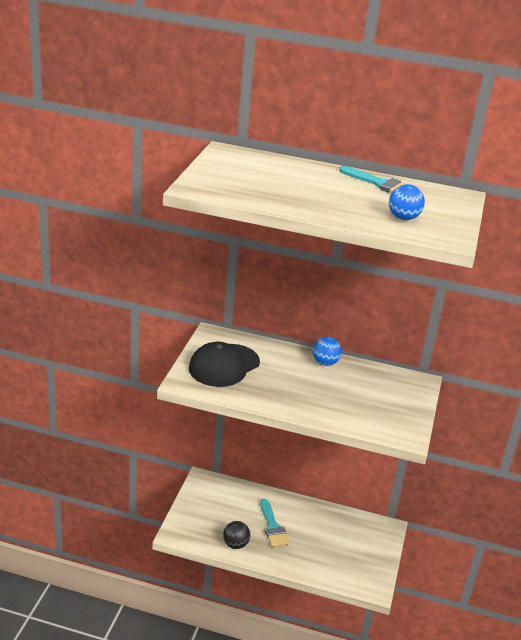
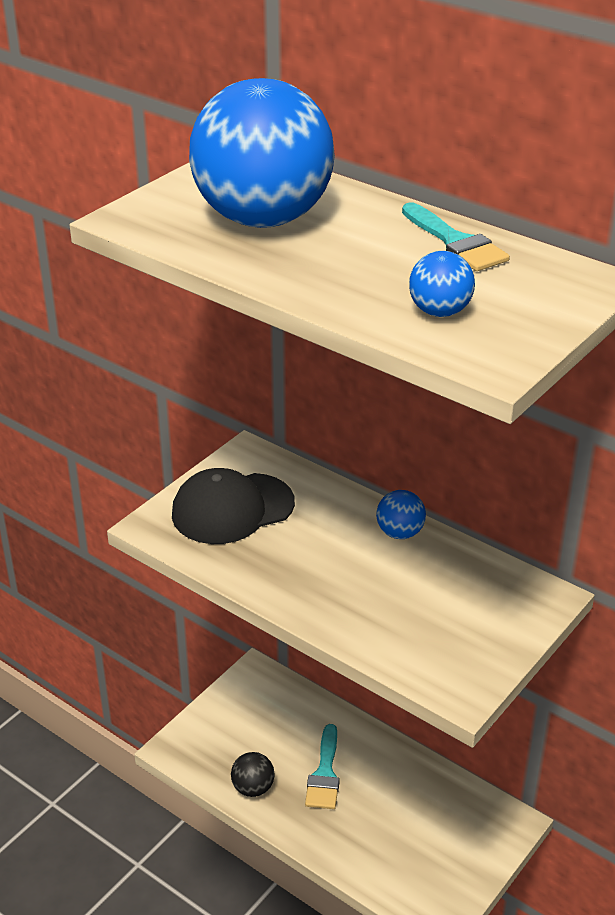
camera: 25 degrees right, 5 degrees up
none -> blue ball [189,78,335,228]

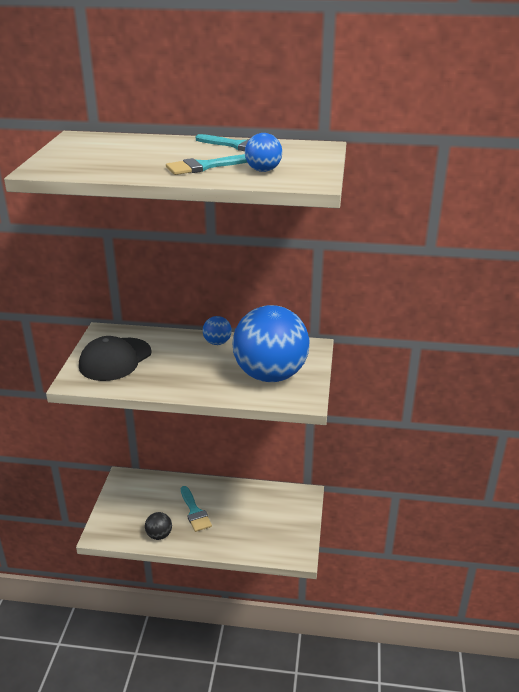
camera: 30 degrees left, 5 degrees down
blue ball [189,78,335,228] -> blue ball moved to [232,305,309,382]
none -> turquoise brush [166,154,247,175]

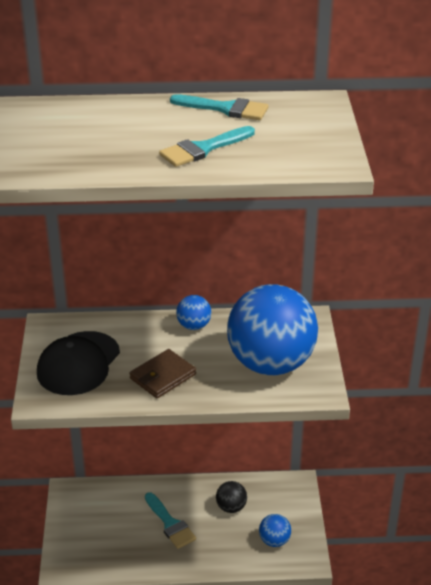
camera: 10 degrees left, 5 degrees up
black ball [145,512,172,540] -> black ball moved to [216,481,247,513]
blue ball [245,133,282,172] -> blue ball moved to [259,514,291,547]
none -> brown wallet [129,349,196,398]

